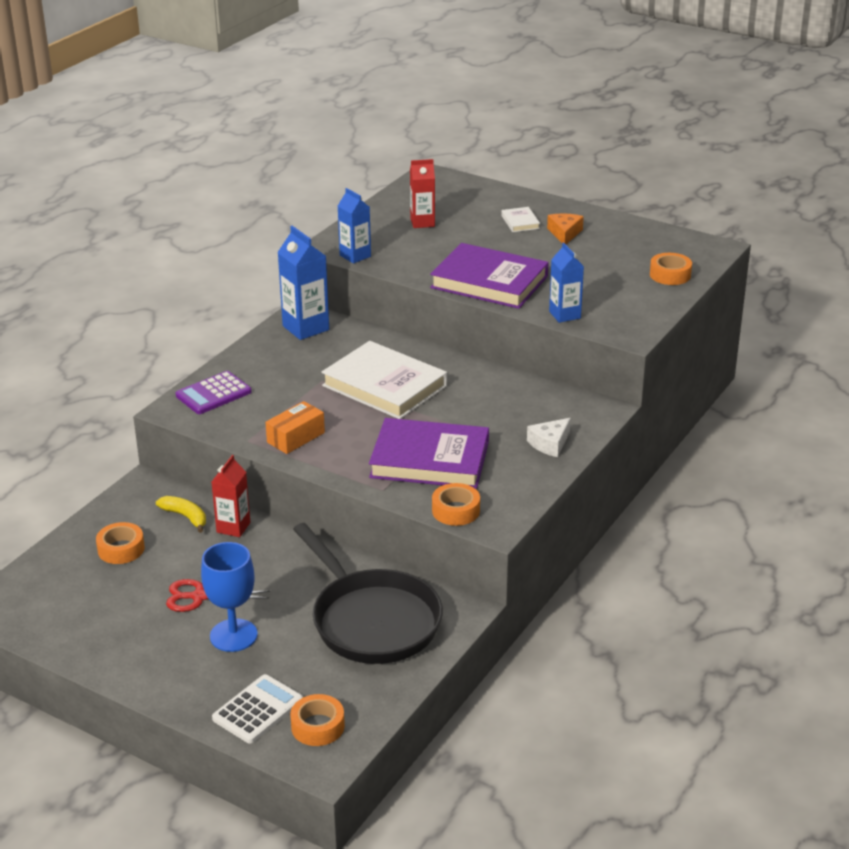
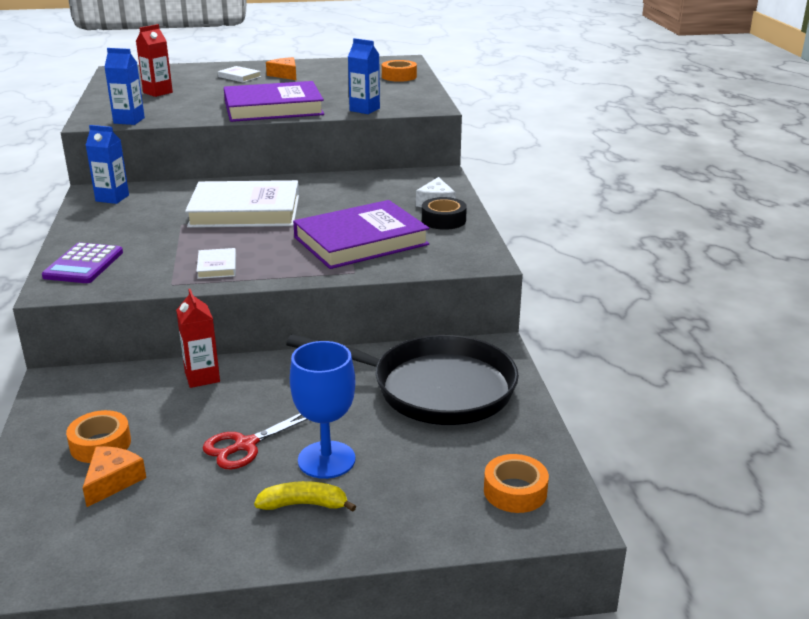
camera: 40 degrees left, 5 degrees down
yellow banana [156,496,206,533] -> yellow banana moved to [254,481,356,512]
white calculator [212,674,303,743] -> none
orange box [265,401,325,454] -> white book [196,248,236,279]
blue carton [277,226,329,340] -> blue carton [85,125,129,204], size x0.66
orange tape [432,483,480,526] -> none
none -> orange cheese [83,446,146,507]
none -> black tape [422,197,467,230]

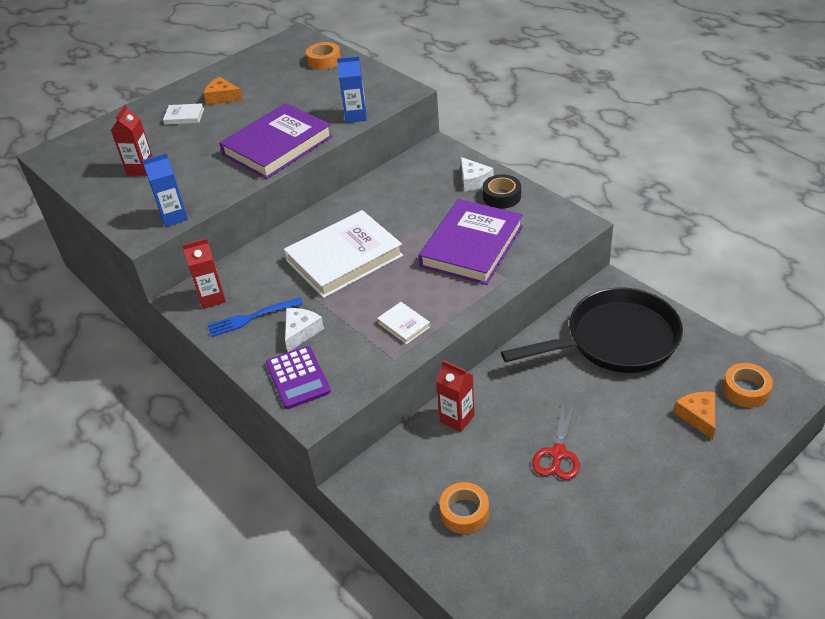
camera: 30 degrees left, 15 degrees up
orange cheese [83,446,146,507] -> orange cheese moved to [674,391,715,440]
blue carton [85,125,129,204] -> red carton [182,238,226,309]
yellow banana [254,481,356,512] -> none
blue goblet [290,341,355,479] -> none
none -> blue fork [208,297,303,337]
none -> white cheese [285,308,324,352]

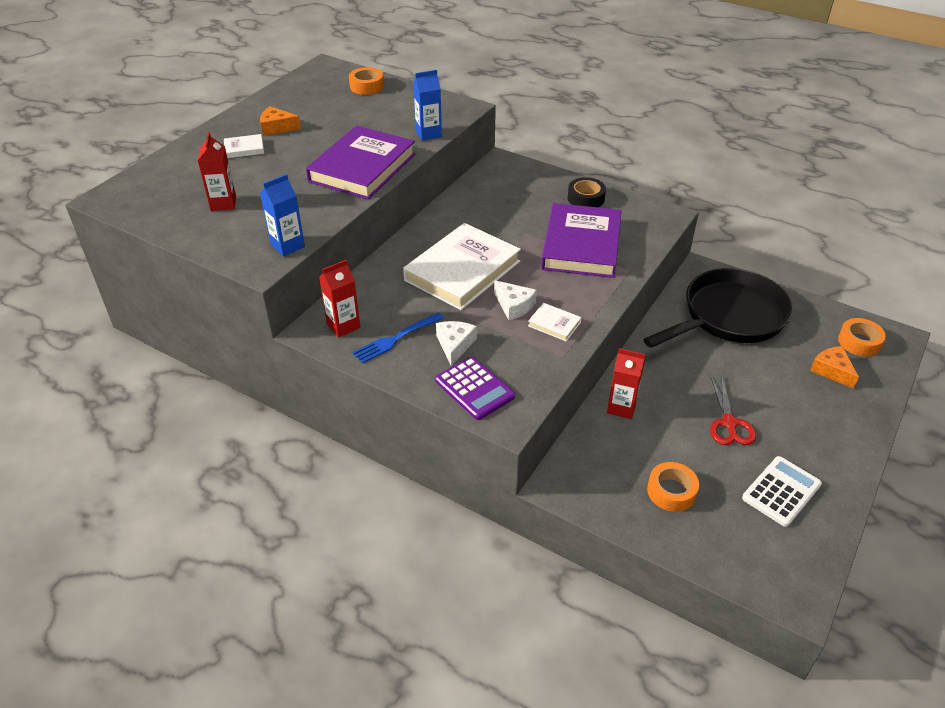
camera: 20 degrees left, 0 degrees up
white cheese [461,157,493,191] -> white cheese moved to [494,280,537,320]
none -> white calculator [742,456,822,527]

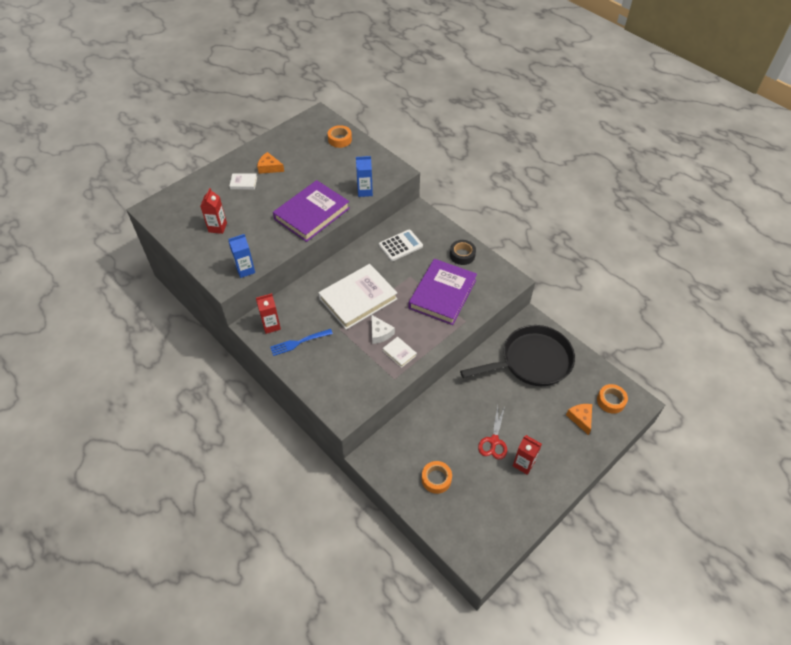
camera: 15 degrees right, 10 degrees up
purple calculator [435,357,515,420] -> none
white cheese [436,321,477,366] -> none
red carton [607,348,645,419] -> red carton moved to [513,435,542,475]
white calculator [742,456,822,527] -> white calculator moved to [379,229,423,261]

